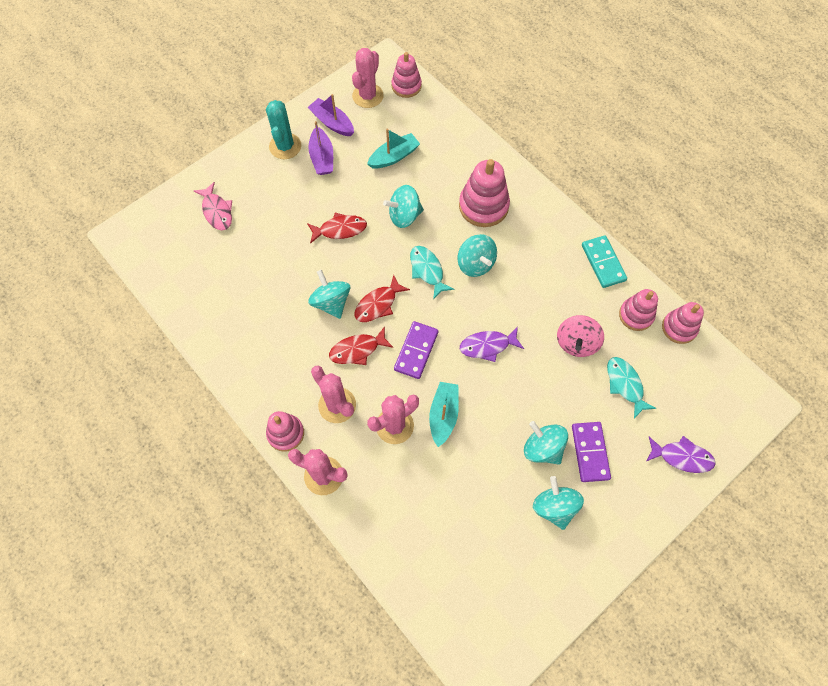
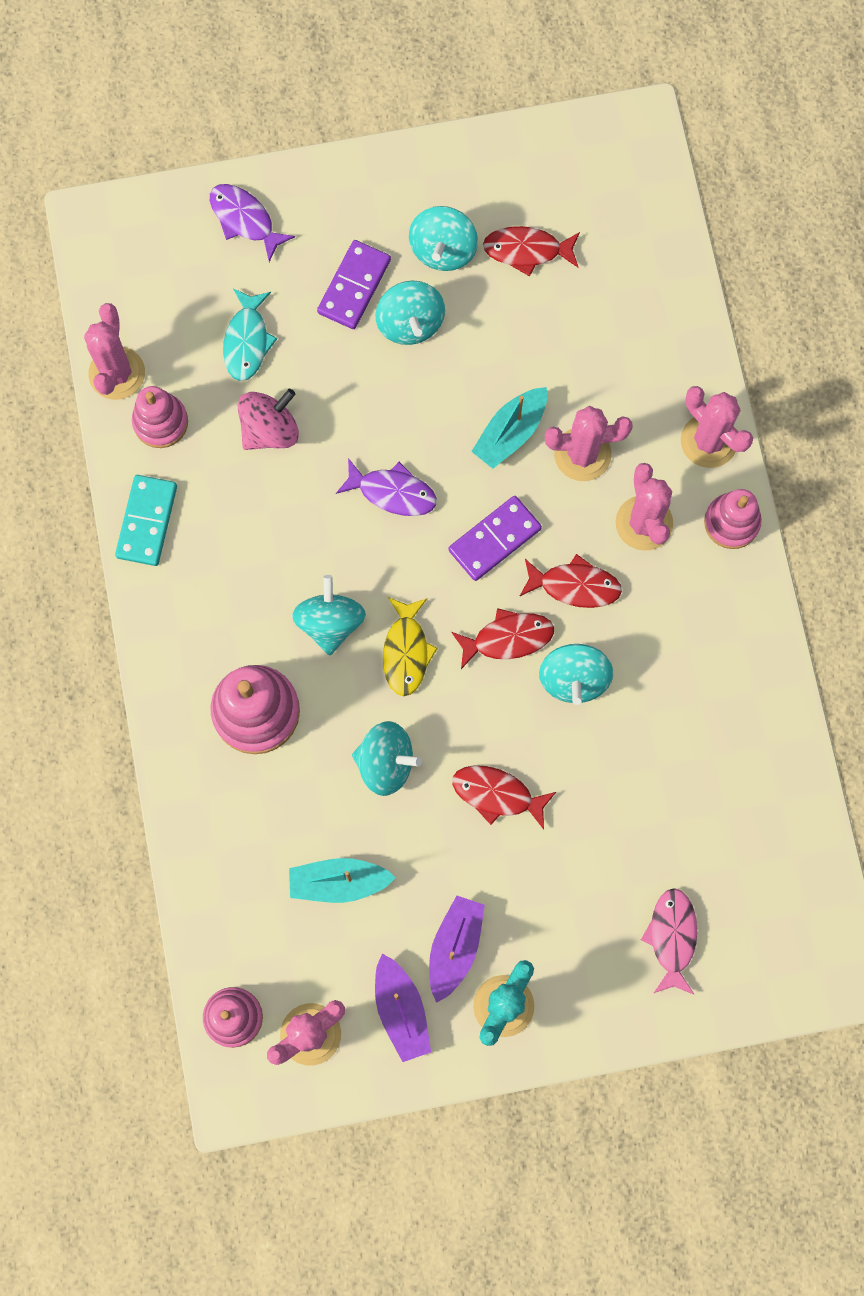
camera: 150 degrees left, 10 degrees up
turquoise fish [410,246,454,300] -> yellow fish [383,597,438,696]
pink stacking toy [662,302,704,344] -> pink cactus [84,303,145,400]
none -> red fish [483,226,580,276]

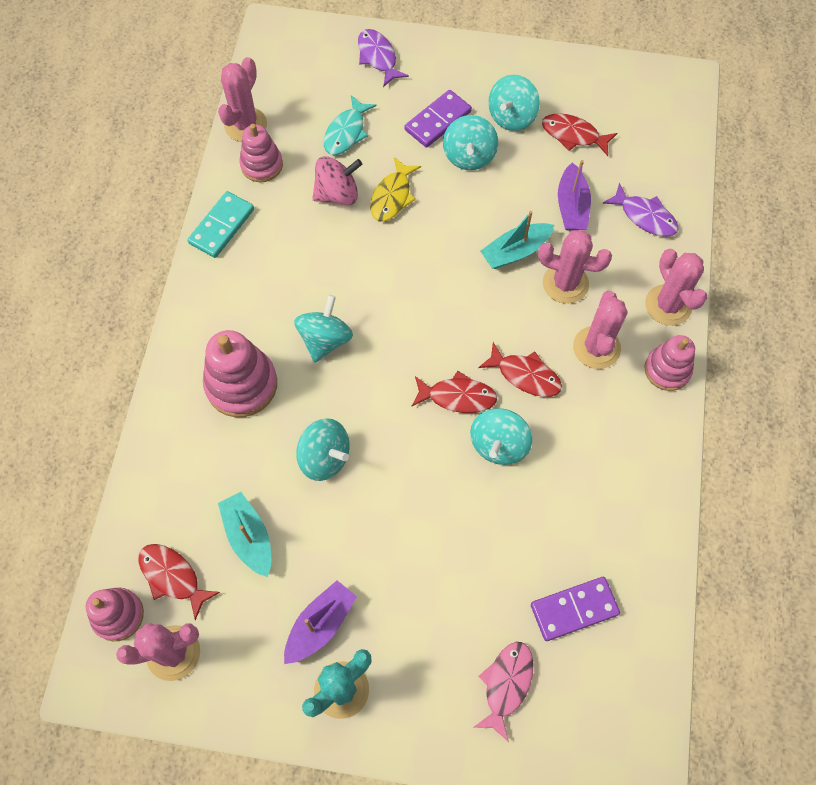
camera: 20 degrees right, 10 degrees down
turquoise boat [289,858,396,903] -> turquoise boat turned 45 degrees clockwise [218,492,271,577]
purple fish [336,458,437,516] -> purple fish moved to [602,183,679,237]
purple boat [375,954,431,1062] -> purple boat moved to [558,160,591,230]
yellow fish [383,597,438,696] -> yellow fish moved to [370,157,421,222]
purple domino [449,496,542,581] -> purple domino moved to [531,577,620,641]
red fish [452,765,556,830] -> red fish moved to [138,544,220,620]

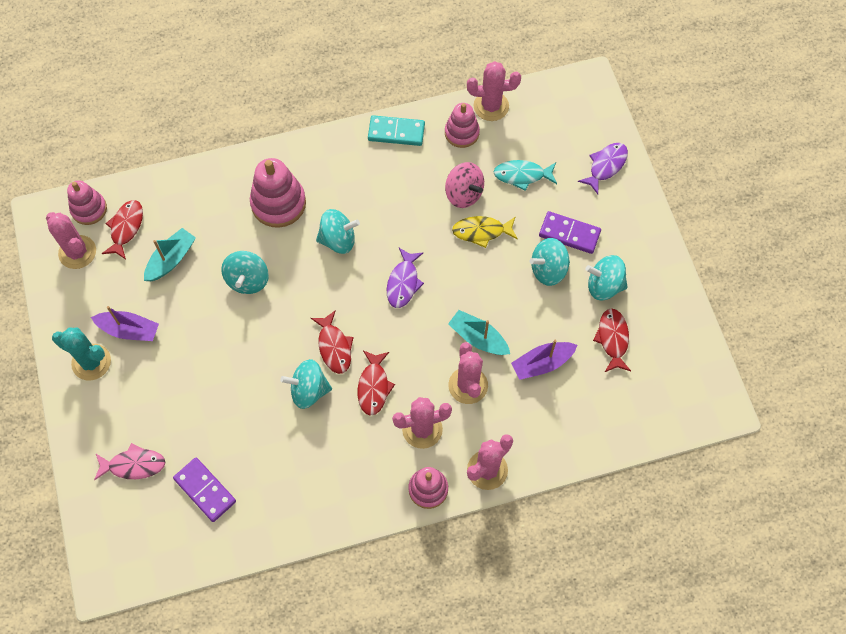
camera: 65 degrees right, 0 degrees up
purple fish [602,183,679,237] -> purple fish moved to [387,248,424,308]

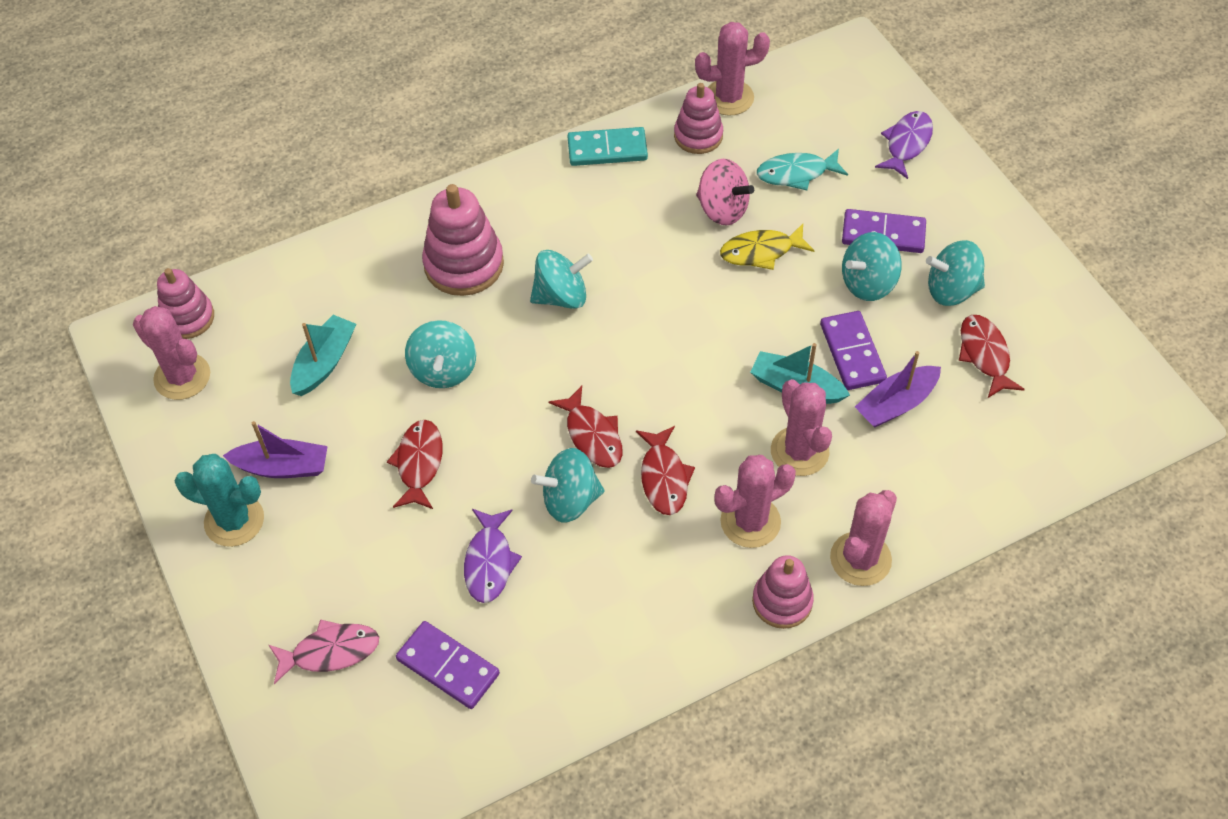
camera: 10 degrees left, 10 degrees down
red fish [102,200,143,259] -> red fish moved to [387,420,443,509]
purple fish [387,248,424,308] -> purple fish moved to [464,509,522,603]
none -> purple domino [820,311,887,390]

